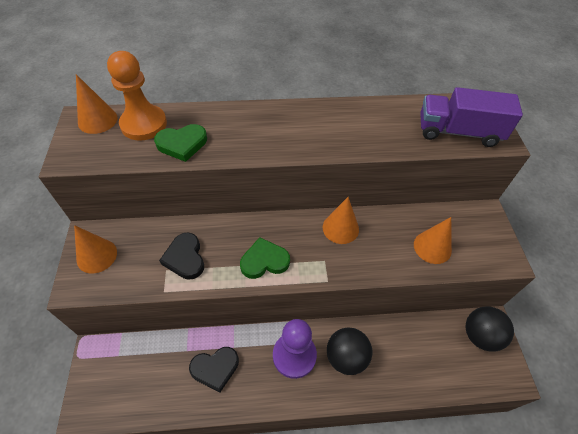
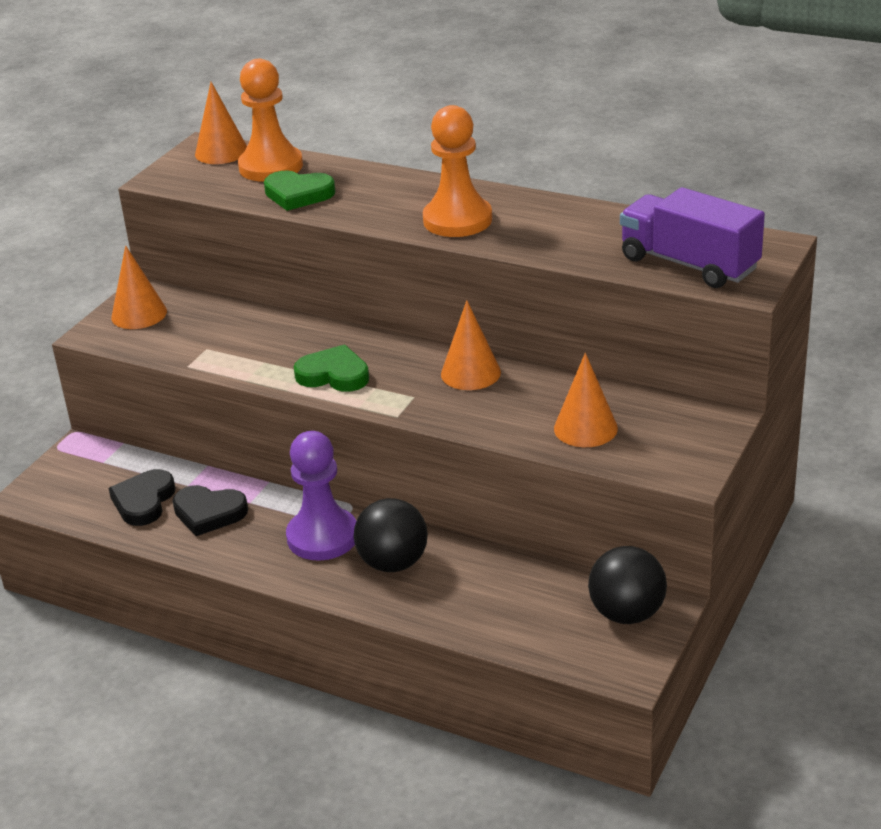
camera: 35 degrees right, 20 degrees down
black heart [159,232,204,280] -> black heart moved to [108,469,176,526]
none -> orange pawn [423,105,492,237]

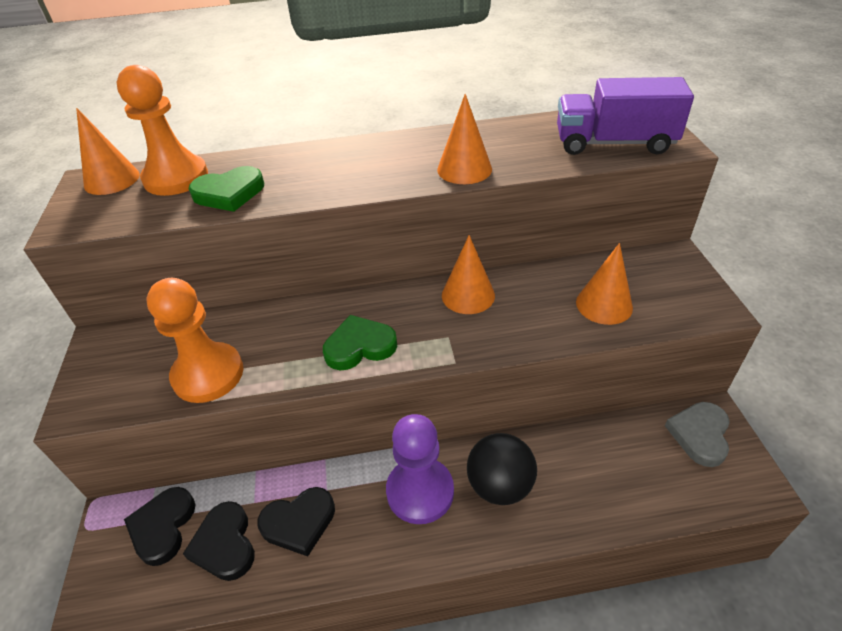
camera: 35 degrees left, 10 degrees up
orange cone [111,245,167,329] -> orange cone moved to [437,94,492,184]
orange pawn [423,105,492,237] -> orange pawn moved to [146,278,243,403]
black ball [588,546,667,624] -> grey heart [665,402,730,467]
none -> black heart [124,487,195,566]

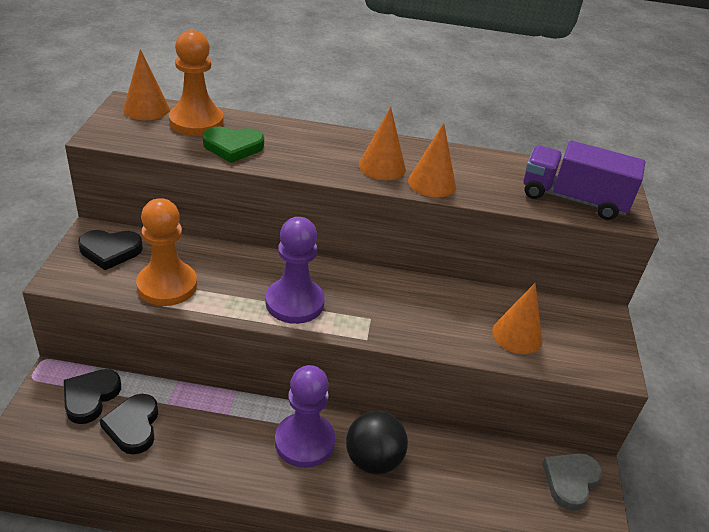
camera: 10 degrees right, 5 degrees down
black heart [257,487,335,556] -> black heart moved to [78,230,143,270]
green heart [323,315,397,370] -> purple pawn [266,217,325,324]
orange cone [442,235,495,314] -> orange cone moved to [359,107,406,180]

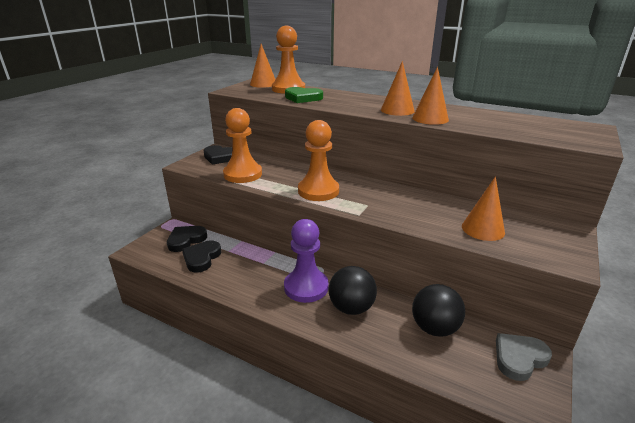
camera: 25 degrees right, 10 degrees down
purple pawn [266,217,325,324] -> orange pawn [298,120,339,201]
purple truck [523,140,645,220] -> none
none -> black ball [412,284,465,337]

